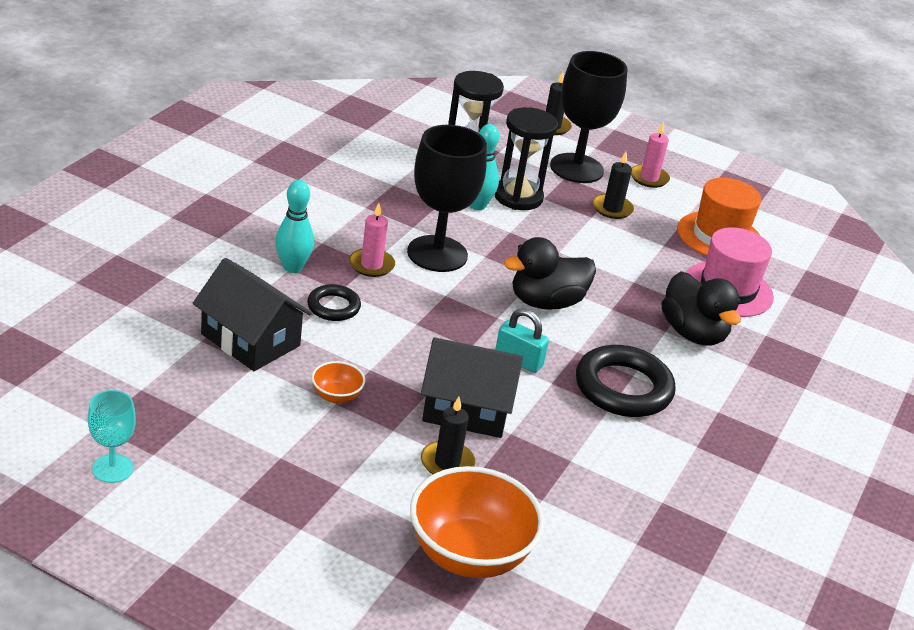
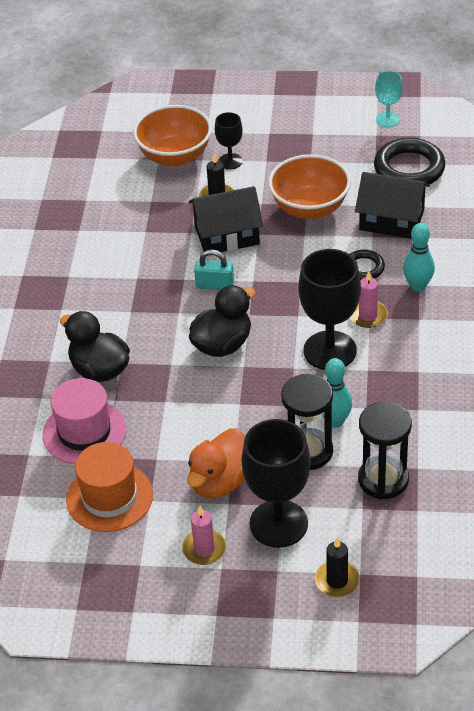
camera: 165 degrees right, 10 degrees up
orange bowl [311,361,365,403] -> orange bowl [268,154,351,219], size x2.22
black ring [576,345,676,417] -> black ring moved to [374,138,445,184]
black candle [593,151,634,219] -> orange duck [187,428,245,499]
none -> black goblet [215,112,243,170]

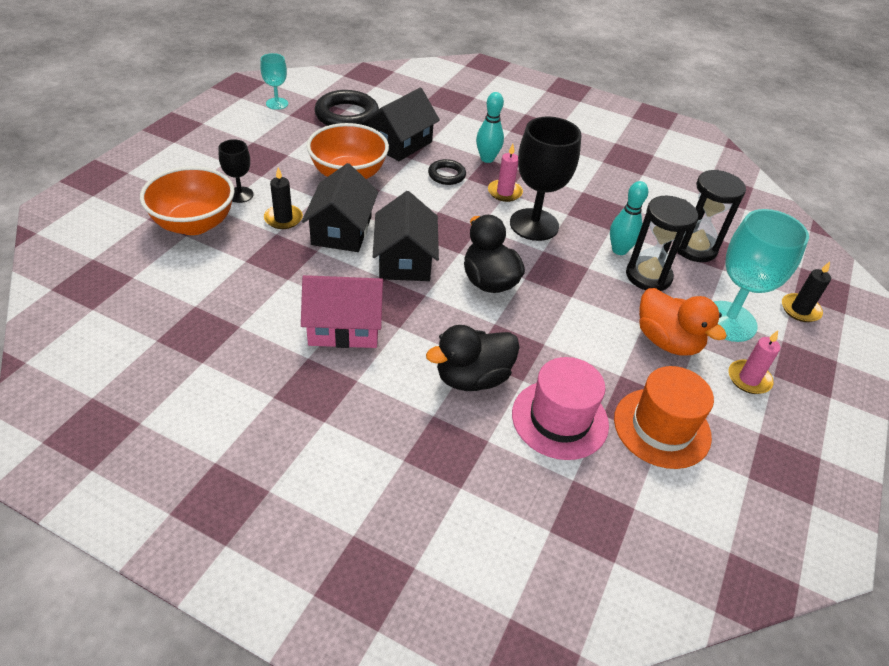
camera: 75 degrees left, 0 degrees up
turquoise padlock [194,249,234,290] -> black house [373,191,439,281]
black goblet [242,419,311,548] -> turquoise goblet [714,209,809,342]
none -> pink house [301,275,384,348]

